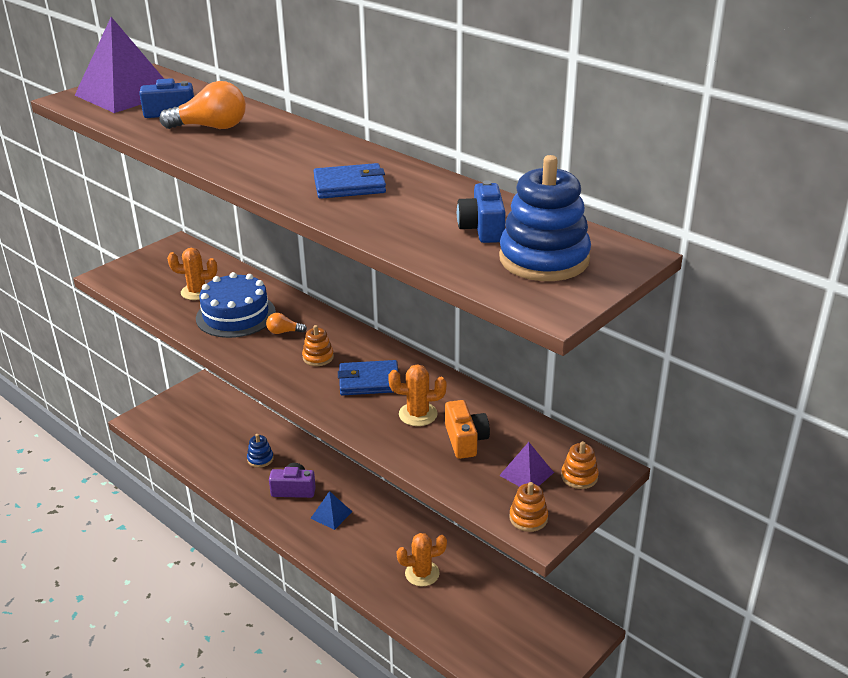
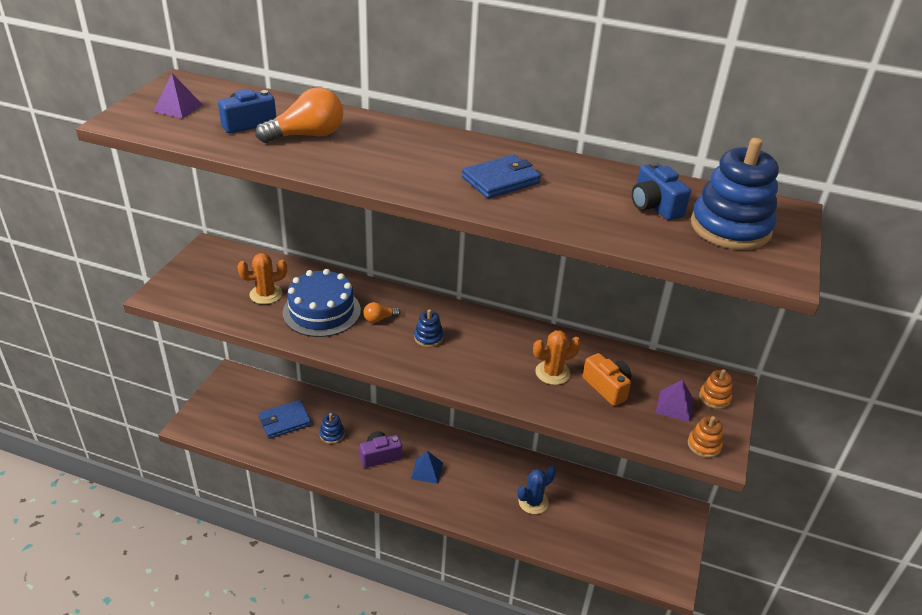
camera: 25 degrees left, 5 degrees up
purple pyramid [75,17,164,113] -> purple pyramid [153,74,203,119], size x0.45
orange stacking toy [302,325,334,366] -> blue stacking toy [414,309,444,347]
blue wallet [338,360,398,395] -> blue wallet moved to [258,400,311,439]
orange cactus [397,533,447,586] -> blue cactus [518,466,556,514]

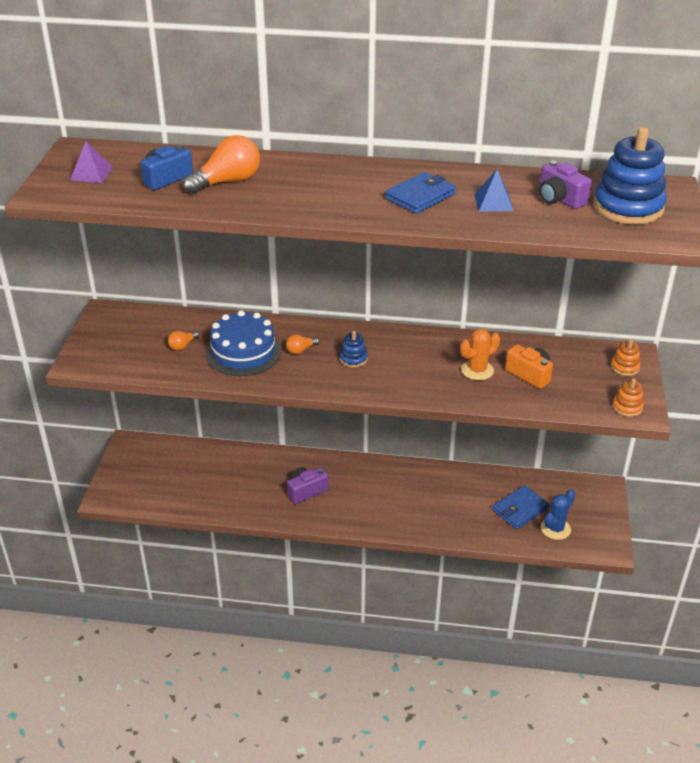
camera: 10 degrees left, 0 degrees up
orange cactus [237,253,287,304] -> orange light bulb [168,331,199,351]
blue wallet [258,400,311,439] -> blue wallet moved to [492,485,549,529]
blue stacking toy [320,413,345,444] -> none
blue pyramid [411,451,443,484] -> blue pyramid moved to [474,170,513,212]
blue cactus [518,466,556,514] -> blue cactus moved to [541,489,575,540]
blue camera [632,162,691,220] -> purple camera [539,160,592,209]
purple pyramid [656,380,694,422] -> none

